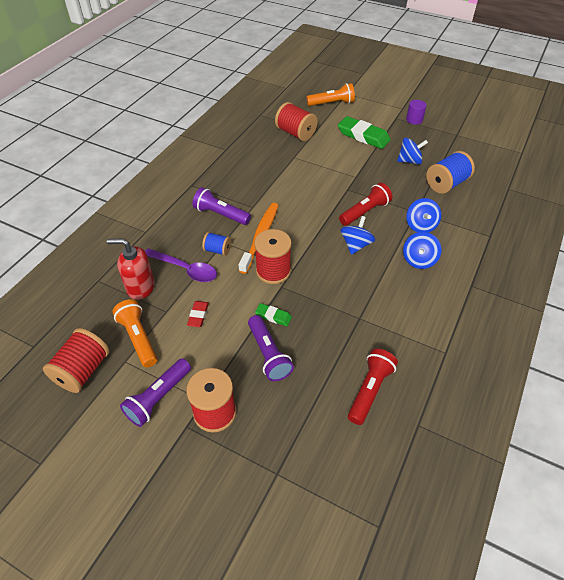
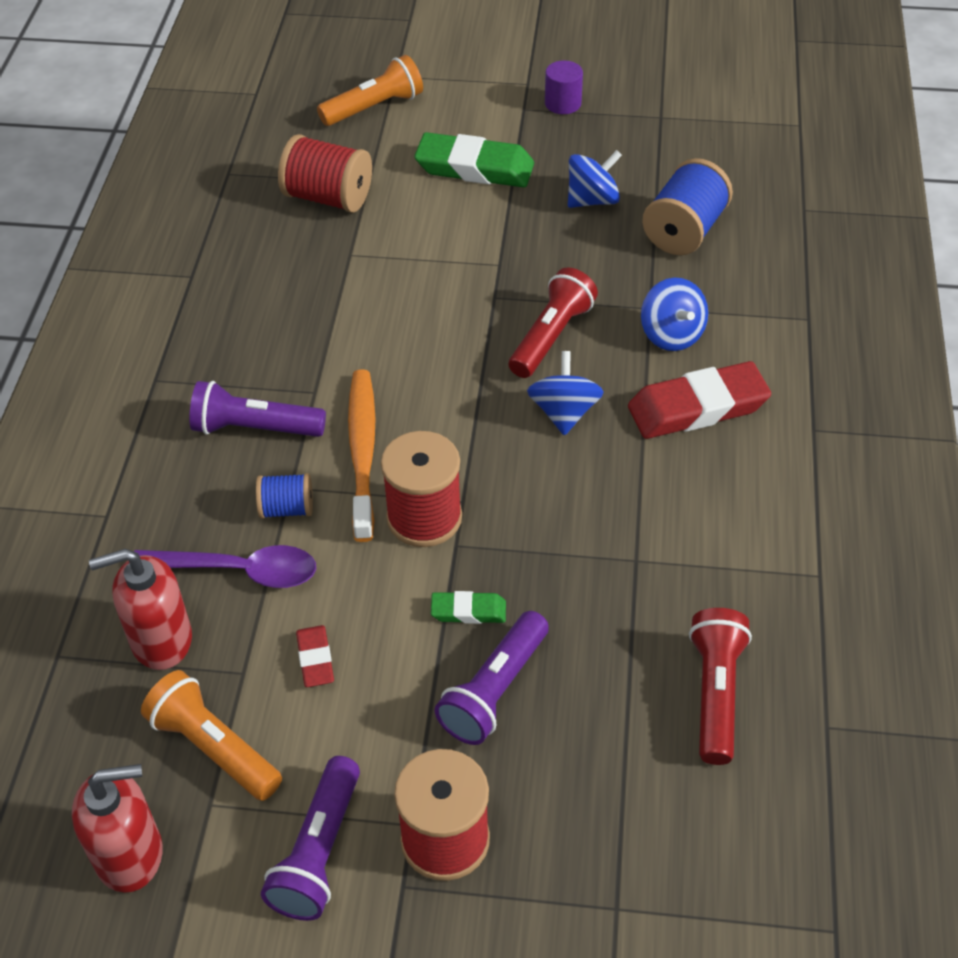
camera: 20 degrees left, 0 degrees up
red spool [43,328,110,393] -> red soap dispenser [72,764,163,893]
purple flashlight [248,315,294,381] -> purple flashlight turned 75 degrees clockwise [435,611,549,745]
blue spinning top [403,232,441,269] -> red eraser [628,361,771,439]

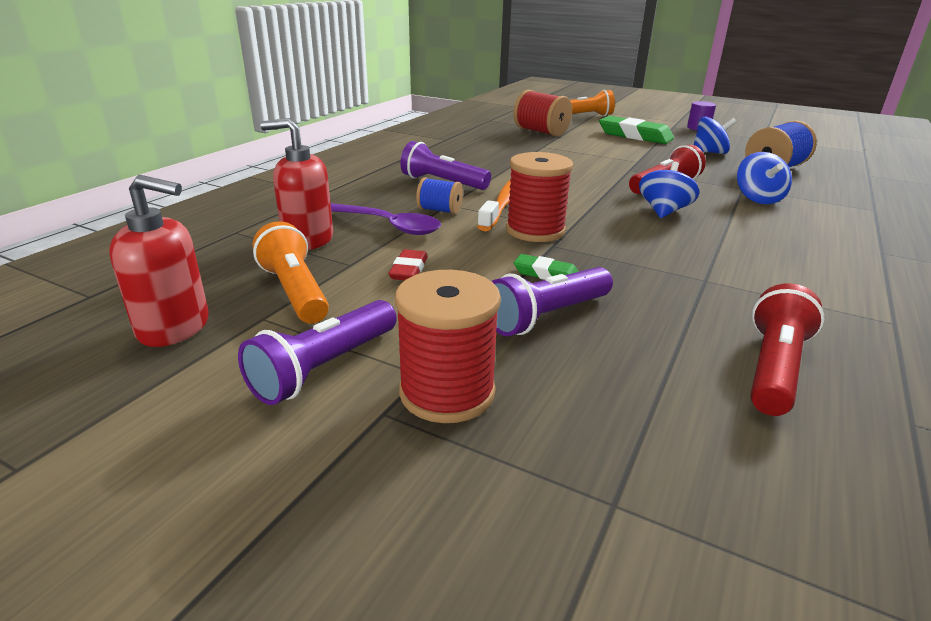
camera: 20 degrees right, 20 degrees down
red eraser [628,361,771,439] -> none

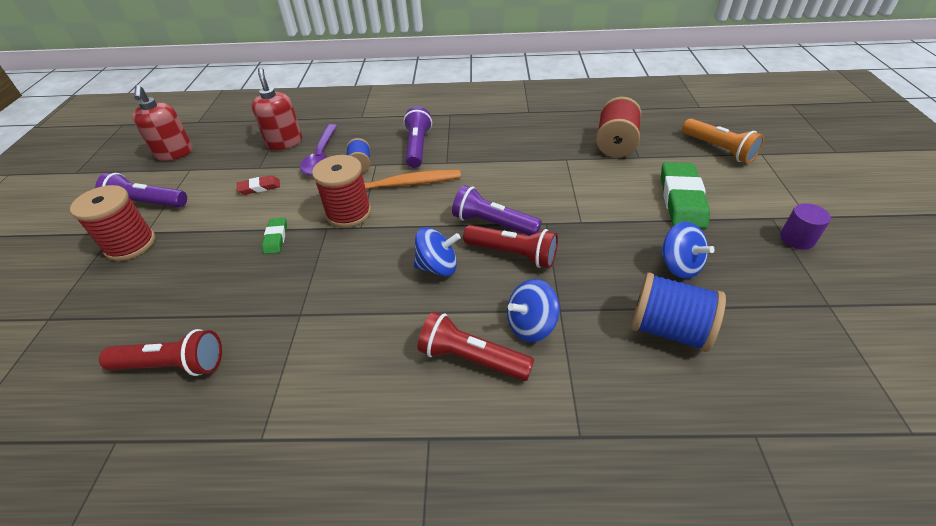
camera: 65 degrees right, 15 degrees up
orange flashlight [253,221,329,324] -> none
purple flashlight [491,267,613,336] -> purple flashlight moved to [452,185,542,236]
none -> red flashlight [417,311,534,381]

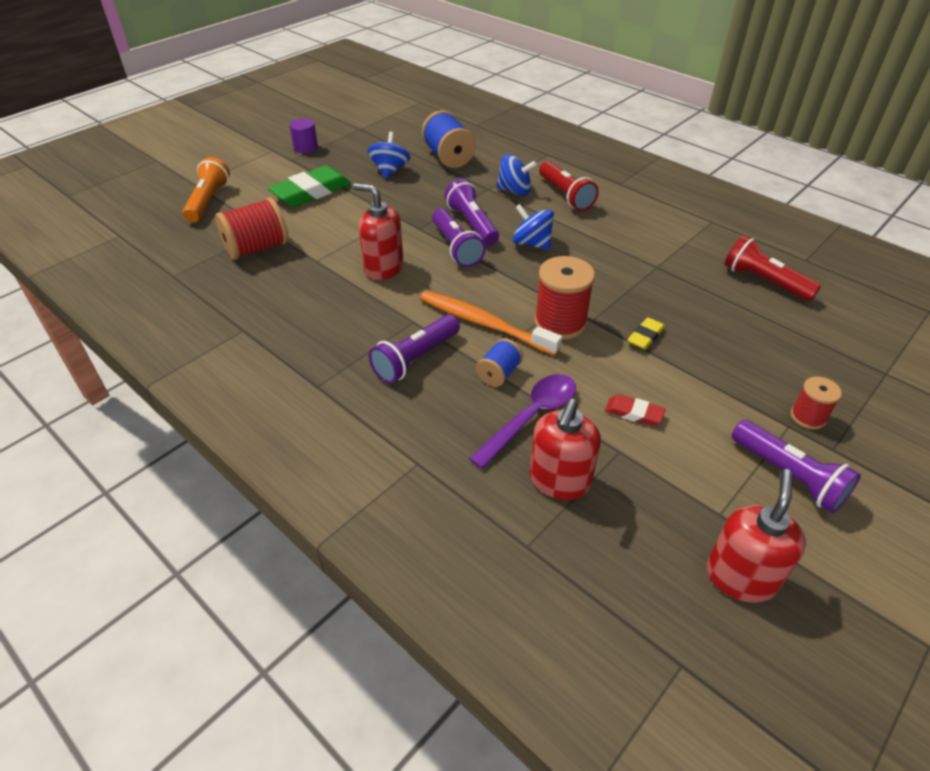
camera: 140 degrees left, 0 degrees up
red spool [70,185,156,261] -> red spool [790,376,842,429], size x0.57
green eraser [262,218,287,254] -> yellow eraser [627,317,665,350]
red flashlight [463,225,558,268] -> purple flashlight [444,179,499,245]
none -> red soap dispenser [353,183,404,280]

